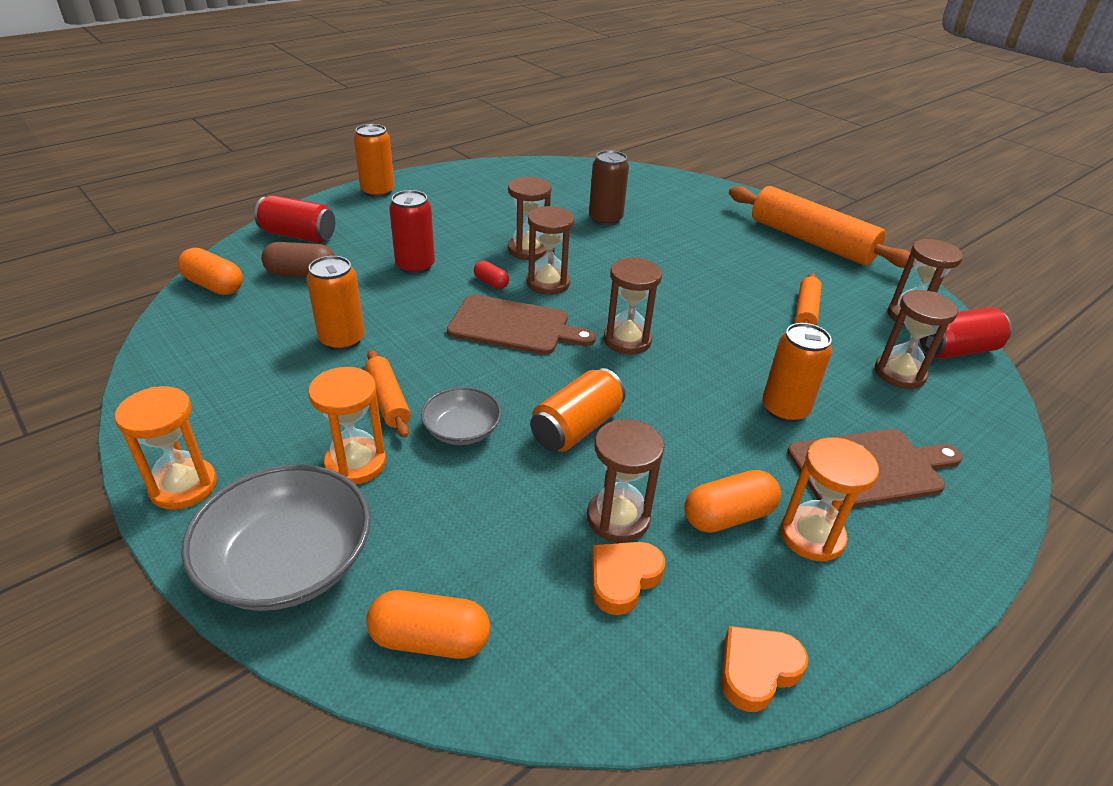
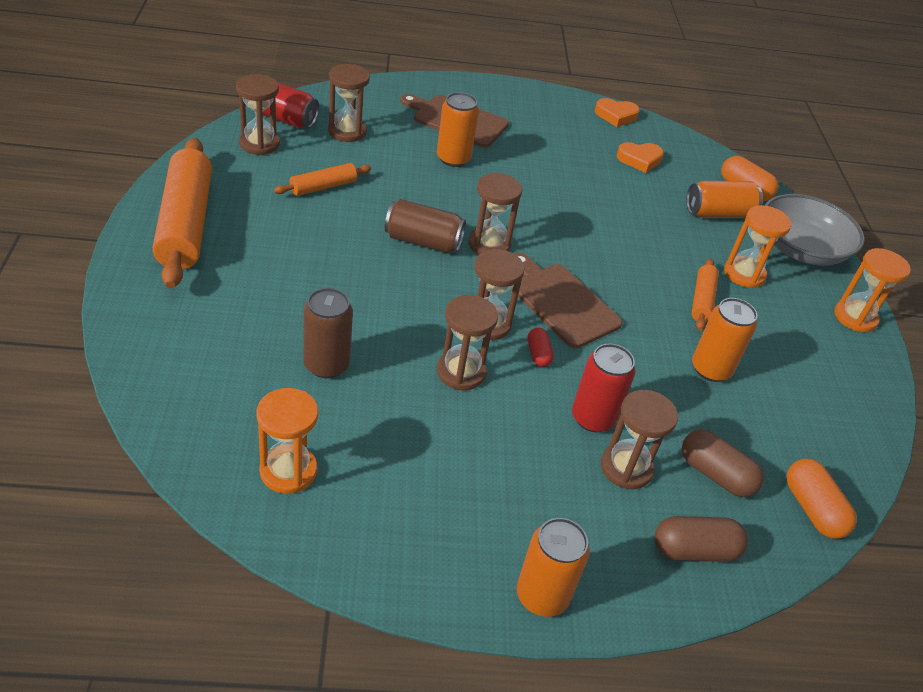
camera: 145 degrees left, 5 degrees up
red can [254,195,335,243] -> brown capsule [655,516,748,562]
grey bowl [421,387,502,445] -> none
orange can [530,368,626,452] -> orange can moved to [686,181,763,218]
brown hourglass [587,419,664,543] -> brown hourglass moved to [601,390,678,489]
orange capsule [684,470,781,533] -> none
orange hourglass [780,437,879,562] -> orange hourglass moved to [256,388,318,494]
none -> brown can [385,199,466,253]

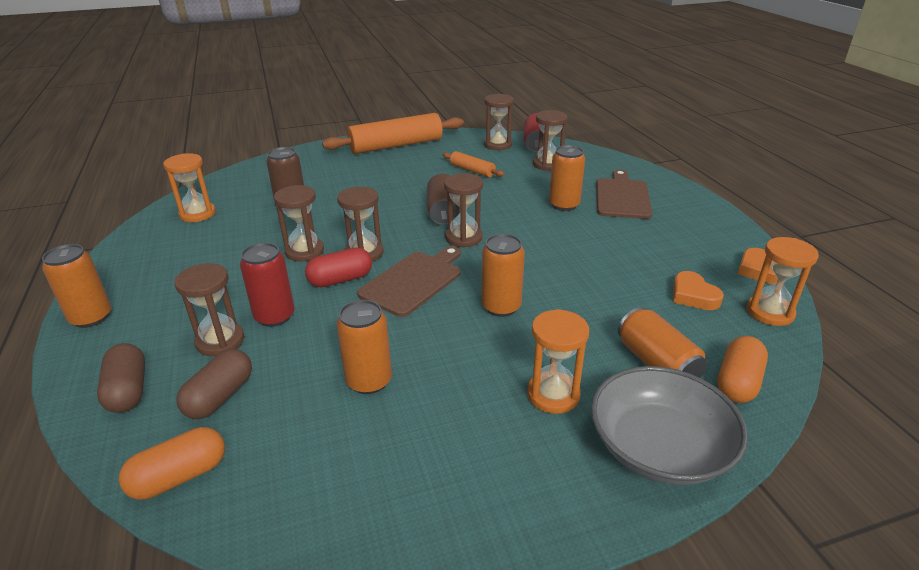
camera: 80 degrees right, 10 degrees down
red capsule [527,328,554,367] -> red capsule [305,247,372,287], size x1.70
orange rolling pin [691,258,719,331] -> none
orange hourglass [834,248,911,332] -> orange hourglass moved to [747,237,819,326]
none -> orange can [481,234,525,317]

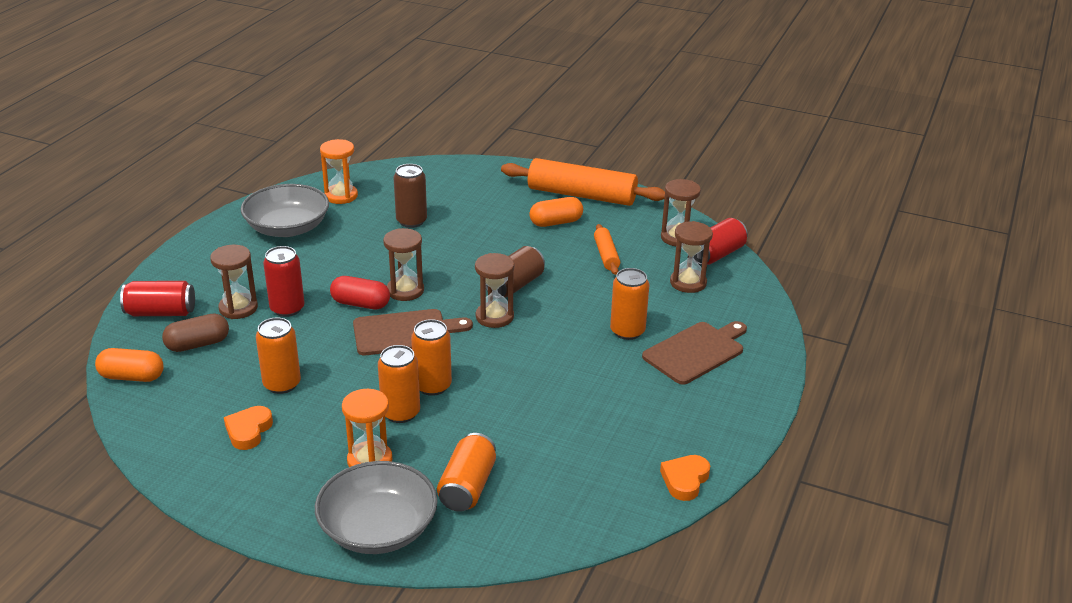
camera: 40 degrees right, 0 degrees up
orange can [42,244,111,328] -> orange can moved to [378,345,420,423]
brown capsule [97,343,145,413] -> red can [120,281,195,316]
brown hourglass [274,185,324,261] -> none
orange heart [673,271,724,310] -> orange heart moved to [224,406,273,450]
orange capsule [717,336,768,403] -> orange capsule moved to [530,197,583,227]
orange hourglass [747,237,819,326] -> none
none -> grey bowl [240,184,329,237]

